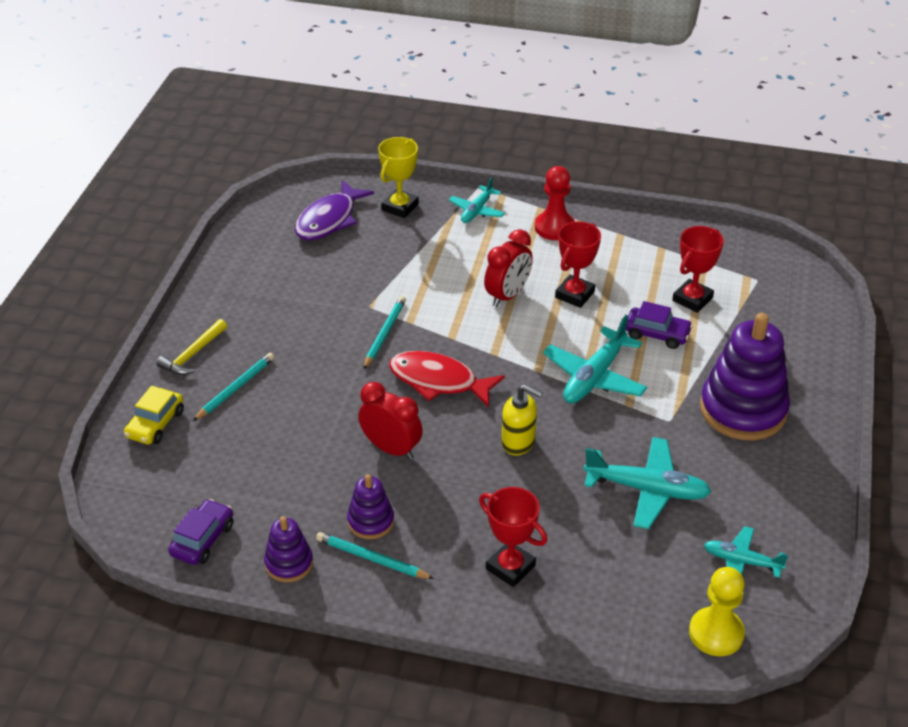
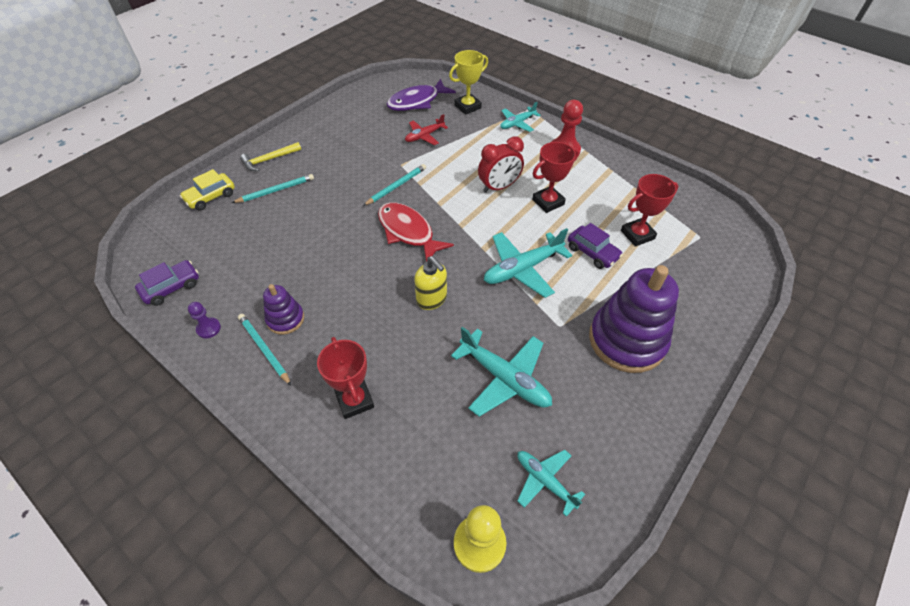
camera: 25 degrees right, 10 degrees up
purple stacking toy [264,516,313,582] -> purple pawn [188,302,221,338]
red clock [358,382,423,460] -> none
none -> red plane [405,114,448,145]

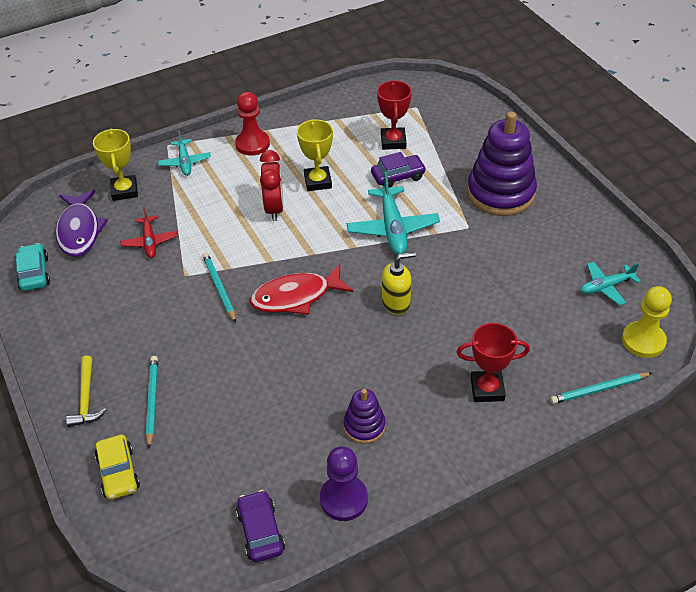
camera: 65 degrees left, 5 degrees down
purple pawn [188,302,221,338] -> purple pawn [320,446,368,521], size x1.77
turquoise pencil [238,314,291,385] -> turquoise pencil moved to [550,372,652,404]
turquoise plane [451,327,552,417] -> none
red trophy [532,142,579,213] -> yellow trophy [297,119,333,191]
none -> turquoise car [16,243,50,291]

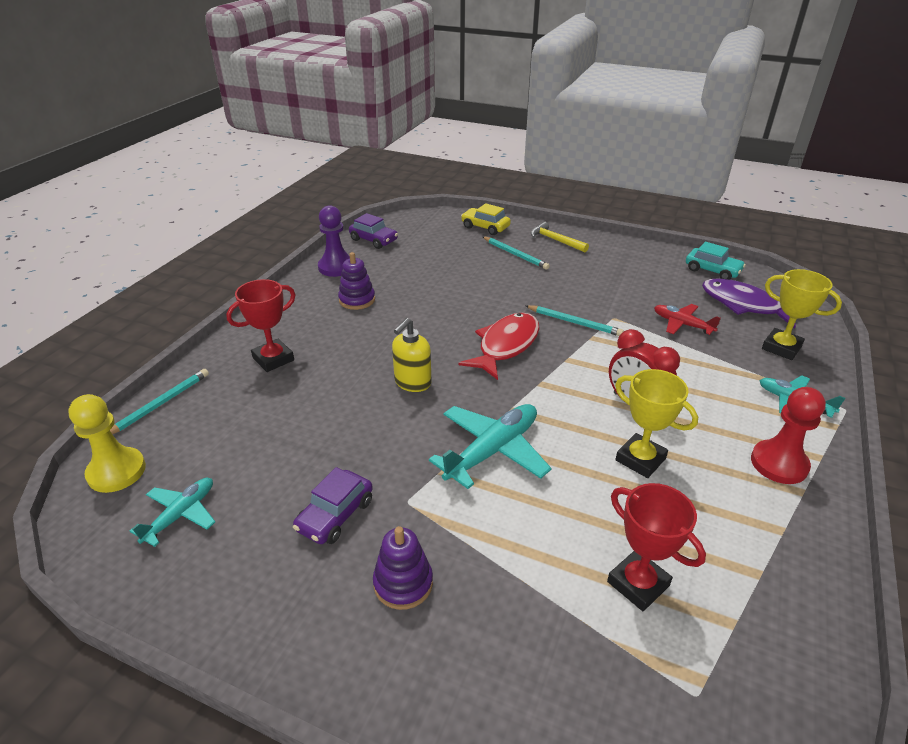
camera: 140 degrees right, 10 degrees down
turquoise plane [347,172,440,255] -> turquoise plane turned 90 degrees clockwise [429,404,552,489]
purple car [371,152,426,188] -> purple car moved to [293,467,373,544]
purple stacking toy [467,112,537,216] -> purple stacking toy [373,526,433,610], size x0.50

